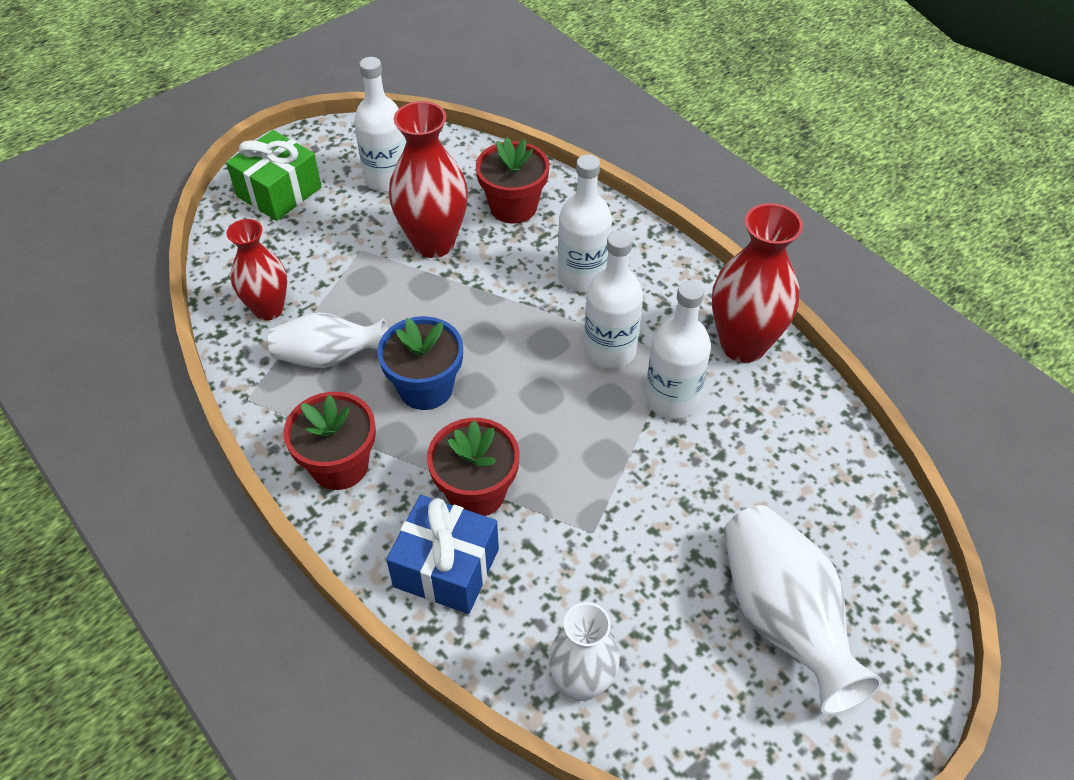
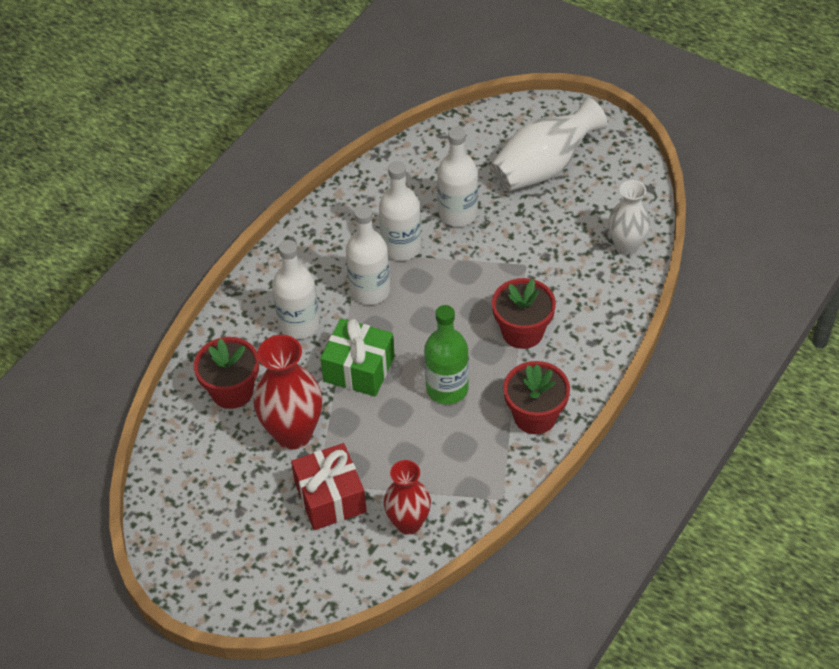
camera: 105 degrees left, 0 degrees up
green gift [226,130,322,221] -> green gift moved to [320,318,395,397]
white vase [268,312,388,368] -> none
white bottle [354,57,406,192] -> white bottle moved to [437,127,478,227]
blue flower pot [377,316,463,410] -> green bottle [424,305,469,404]
blue gift [386,495,499,614] -> none
red vase [712,203,803,363] -> none
none -> red gift [291,443,367,530]

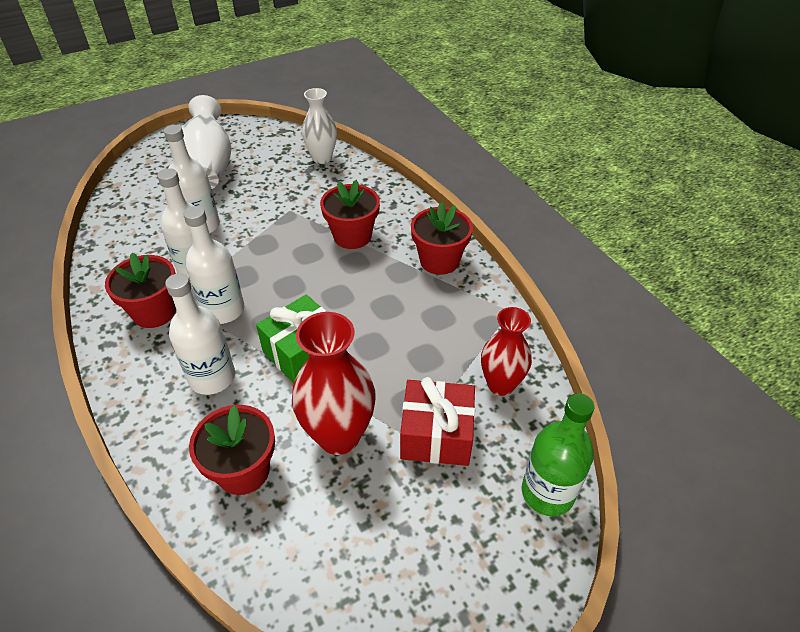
camera: 65 degrees left, 5 degrees down
green bottle [424,305,469,404] -> green bottle moved to [522,393,595,516]
none -> red flower pot [105,253,176,328]

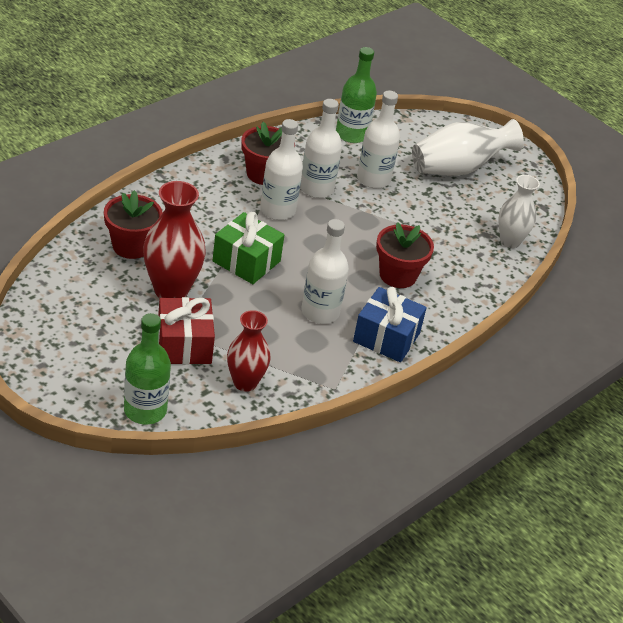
camera: 70 degrees right, 5 degrees down
white bottle [165,273,235,395] -> white bottle moved to [301,219,349,324]
red flower pot [411,202,473,275] -> blue gift [353,287,427,362]
none -> green bottle [336,47,377,143]

